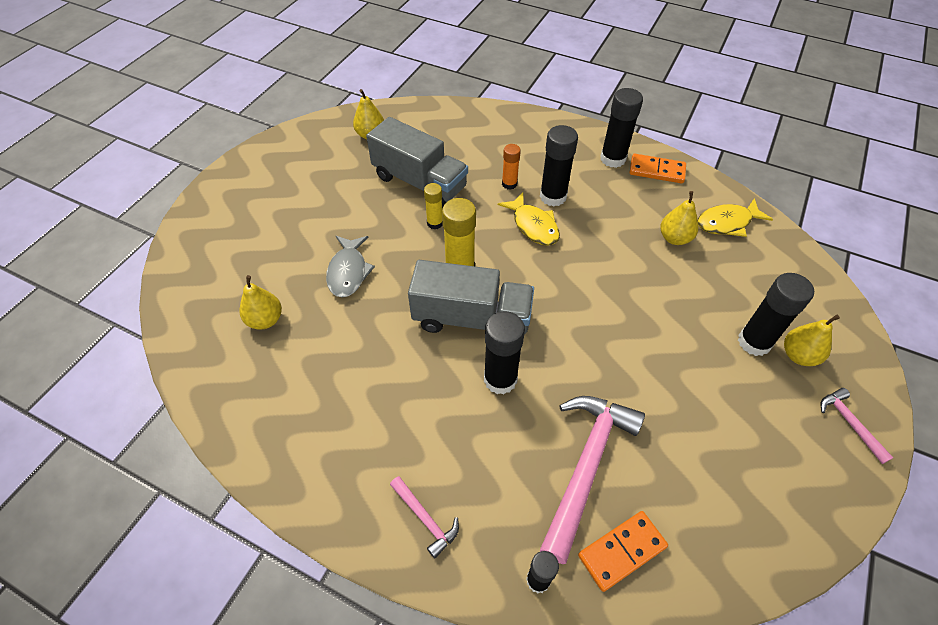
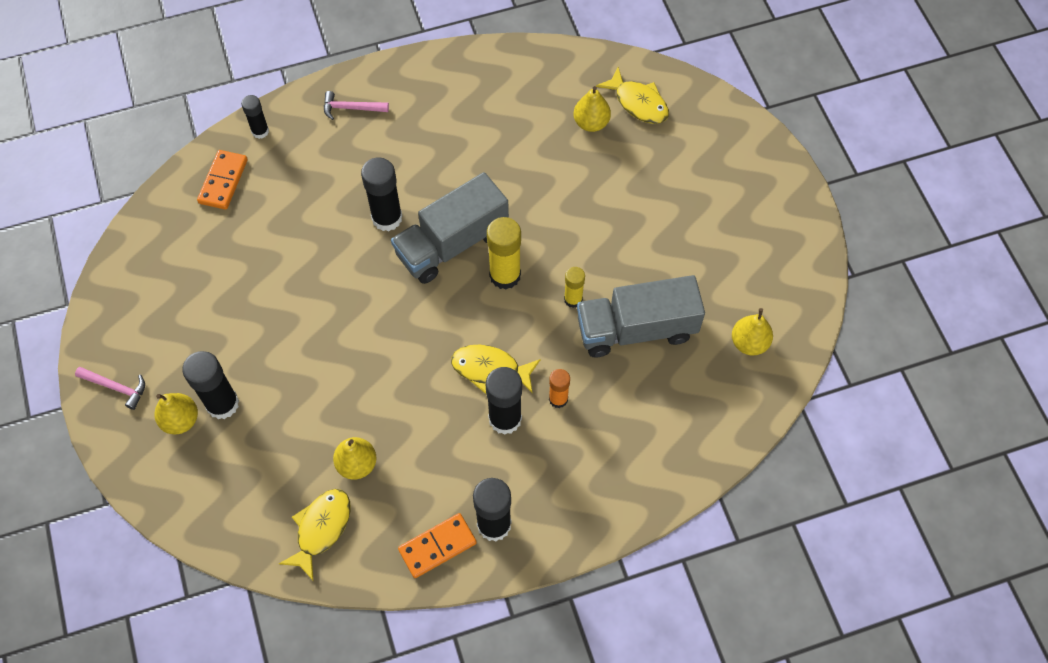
camera: 135 degrees right, 10 degrees up
grey fish [326,236,375,298] -> none
pink hammer [539,396,645,564] -> none
none -> yellow fish [596,67,669,124]

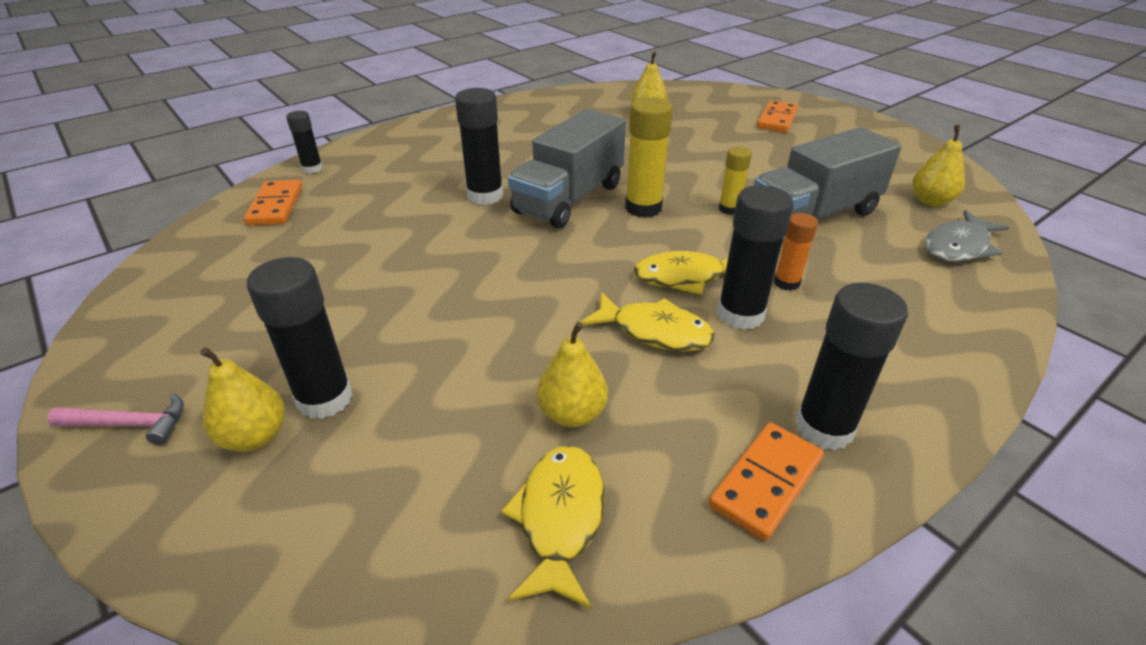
camera: 20 degrees left, 25 degrees down
pink hammer [324,91,389,120] -> none
yellow fish [596,67,669,124] -> yellow fish moved to [581,292,715,351]
none -> orange domino [757,100,798,132]
none -> grey fish [925,210,1010,262]

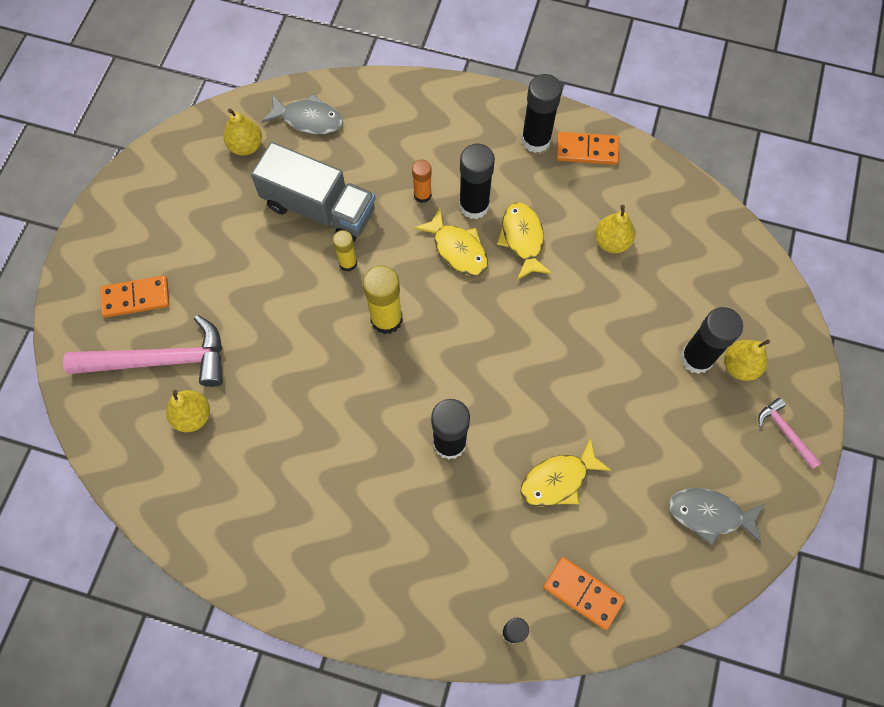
camera: 125 degrees left, 30 degrees up
orange domino [244,180,303,226] -> orange domino turned 75 degrees clockwise [543,557,625,630]
yellow fish [501,445,605,609] -> yellow fish moved to [520,437,612,507]
grey truck [508,109,626,228] -> none
none -> pink hammer [63,315,223,387]
none -> grey fish [669,488,764,546]

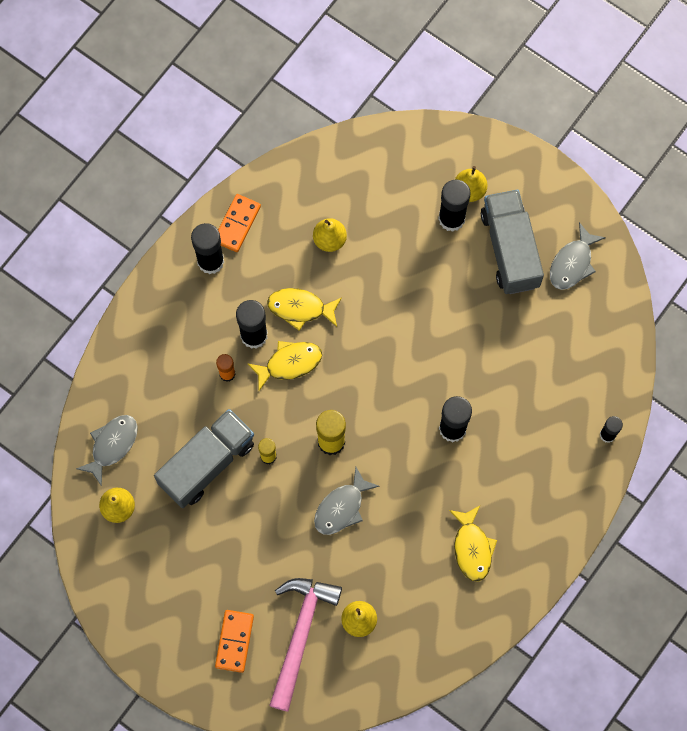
camera: 70 degrees left, 5 degrees up
yellow fish [520,437,612,507] -> yellow fish moved to [449,506,497,582]
orange domino [543,557,625,630] -> none
pink hammer [758,398,821,469] -> none
none -> grey fish [314,467,380,535]
none -> grey truck [481,189,544,294]

